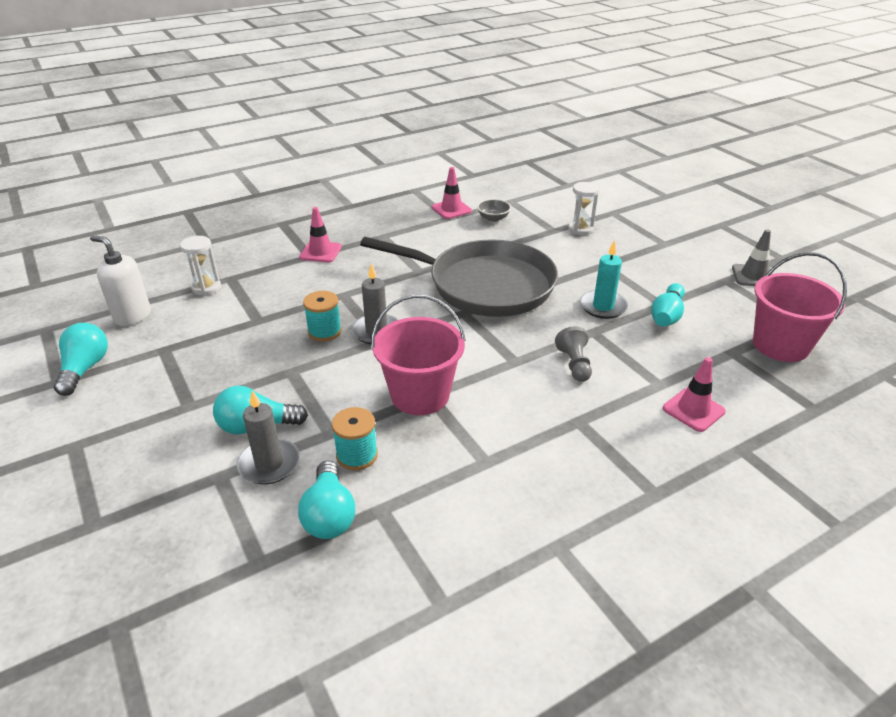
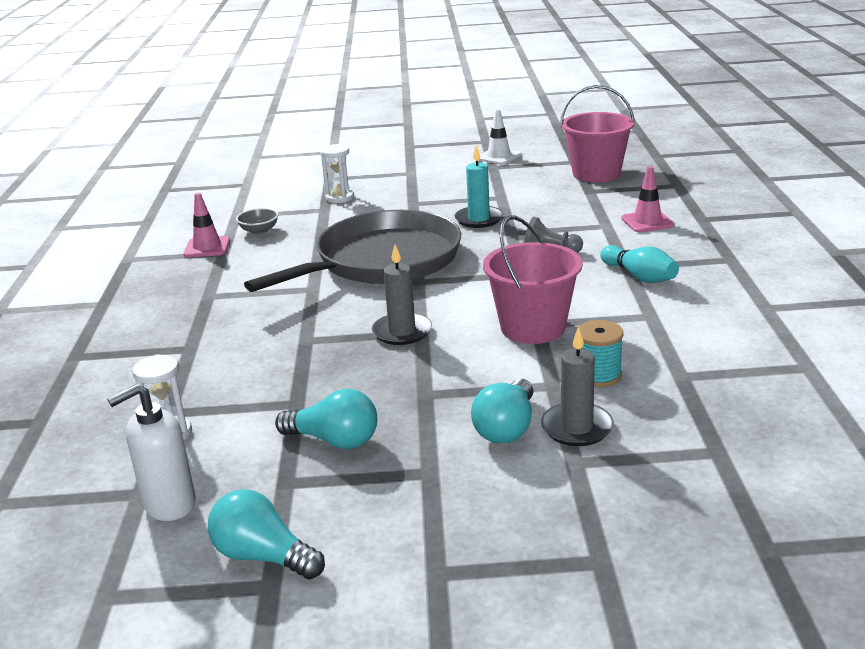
camera: 60 degrees left, 10 degrees down
turquoise light bulb [298,461,355,539] -> turquoise light bulb moved to [275,389,377,449]
pink traffic cone [299,207,342,263] -> none
turquoise spool [303,291,342,342] -> none
turquoise bowling pin [651,283,685,327] -> turquoise bowling pin moved to [600,245,679,283]
grey traffic cone [732,229,771,286] -> white traffic cone [479,109,521,165]

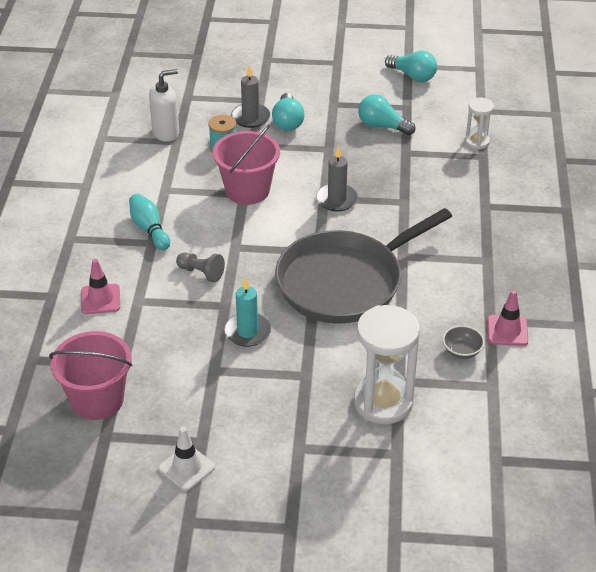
camera: 175 degrees left, 15 degrees up
white soap dispenser [107,384,196,521] -> white soap dispenser moved to [149,69,179,142]
white hourglass [320,144,354,203] -> white hourglass [354,305,420,424], size x1.92
turquoise light bulb [471,379,533,444] -> turquoise light bulb turned 150 degrees clockwise [272,93,305,131]

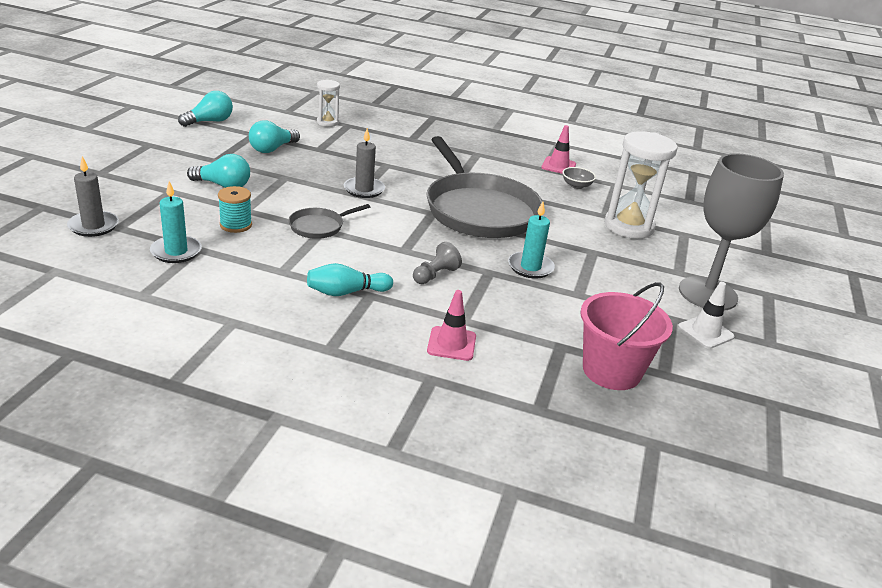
camera: 80 degrees left, 10 degrees down
white soap dispenser [149,69,179,142] -> turquoise candle [150,181,202,263]
pink bucket [213,124,280,205] -> grey pan [289,204,370,239]
grey candle [231,65,270,128] -> grey candle moved to [67,156,119,237]
none -> grey goblet [679,153,784,311]

